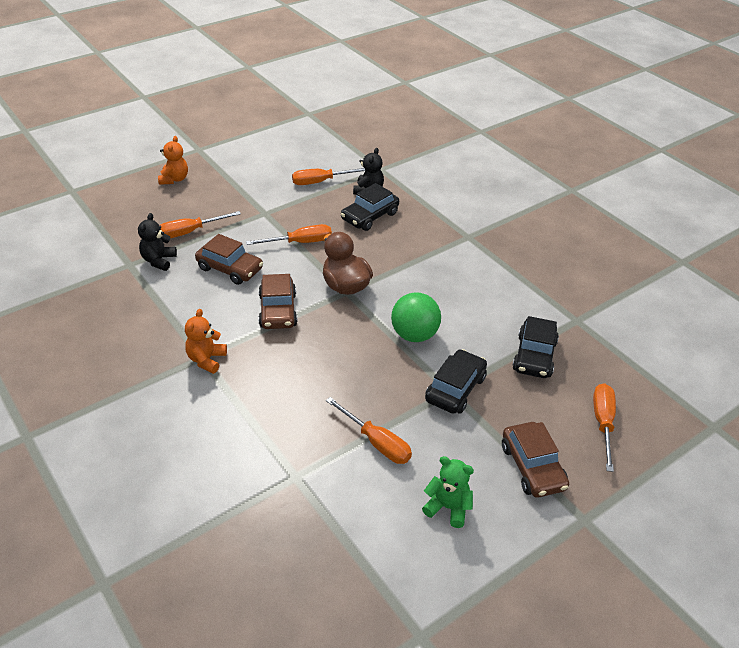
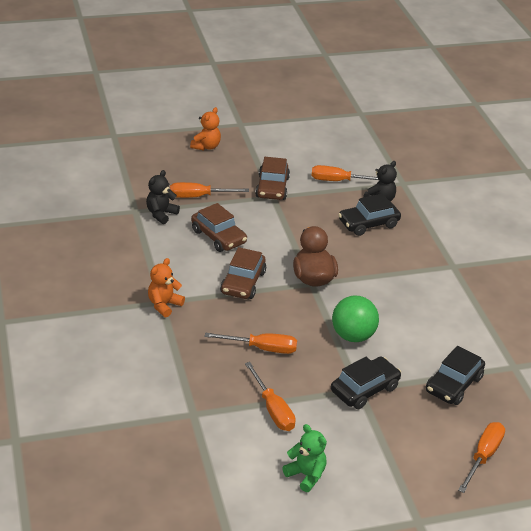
camera: 20 degrees right, 5 degrees down
orange screwdriver [246,224,332,245] -> orange screwdriver moved to [204,333,297,354]
brown car [502,422,569,498] -> brown car moved to [255,157,290,200]

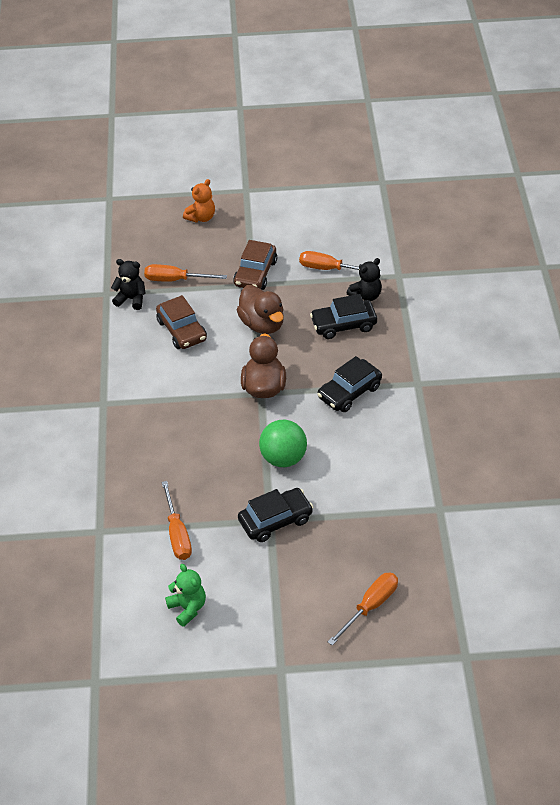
camera: 15 degrees right, 10 degrees up
black teddy bear [146,170,180,224] -> black teddy bear turned 60 degrees clockwise [111,259,146,310]
orange teddy bear [148,258,185,317] -> none
orange screwdriver [204,333,297,354] -> none
brown car [220,247,266,299] -> none
black car [426,346,485,405] -> black car moved to [317,356,382,412]
none -> brown duck [237,285,284,334]

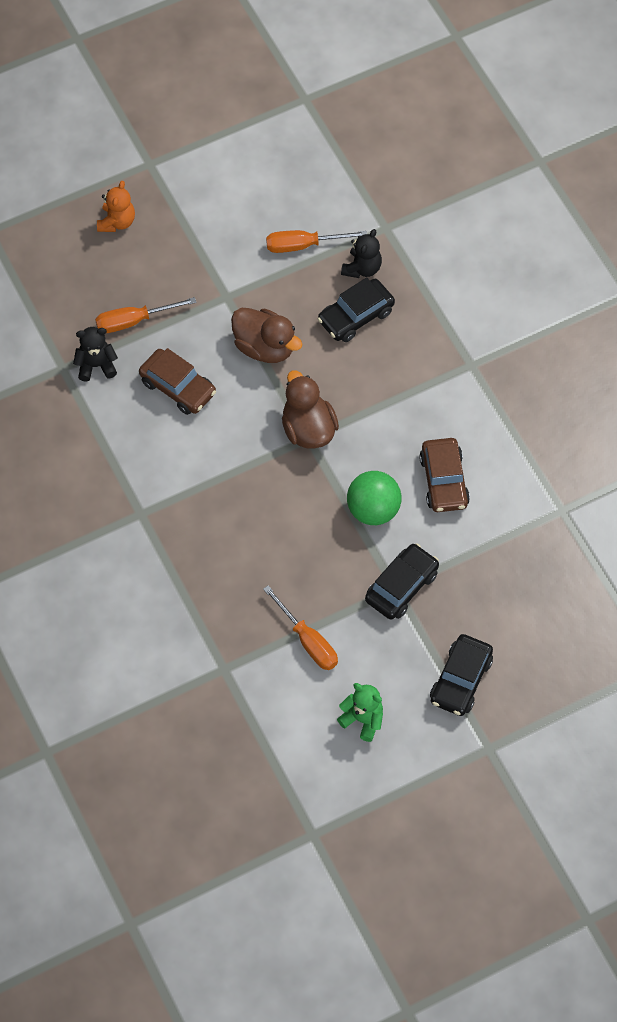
camera: 25 degrees left, 15 degrees up
brown car [233,240,277,290] -> brown car moved to [419,438,470,512]
black car [317,356,382,412] -> black car moved to [430,634,493,716]
orange screwdriver [328,572,398,646] -> none

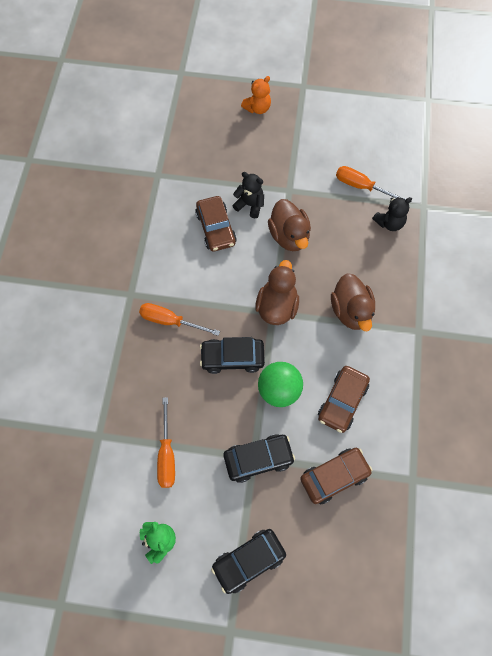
camera: 35 degrees right, 5 degrees up
black teddy bear [73,327,118,382] -> black teddy bear moved to [232,172,264,218]
orange screwdriver [95,297,197,333] -> orange screwdriver moved to [139,303,220,336]
black car [318,277,395,342] -> black car moved to [200,337,265,374]
none -> brown car [300,448,372,504]
none -> brown duck [331,273,375,332]

